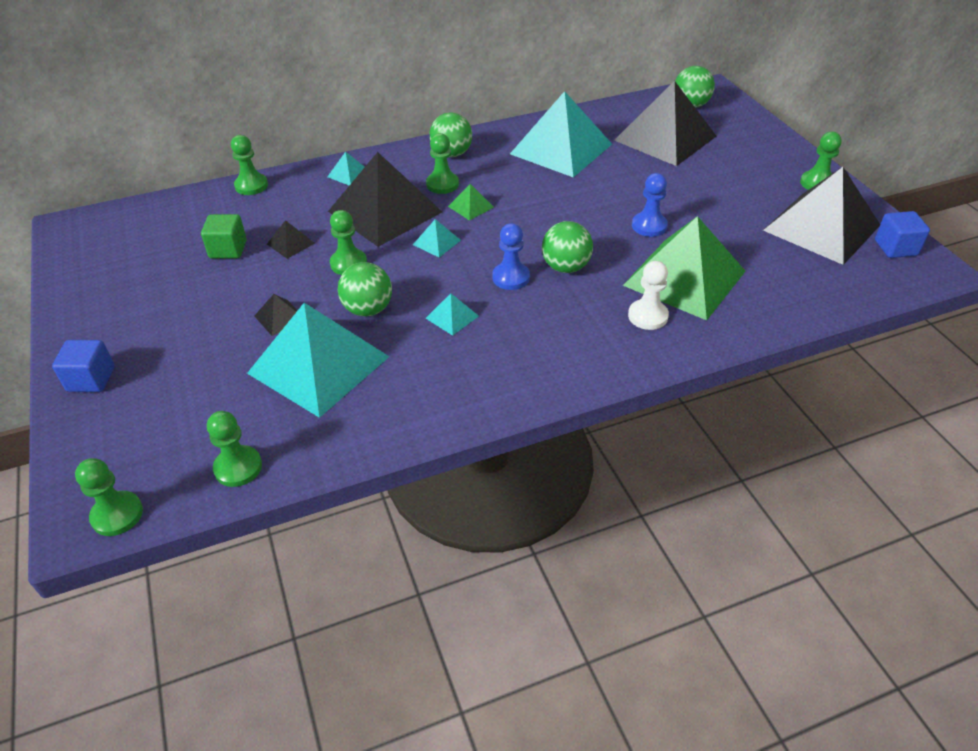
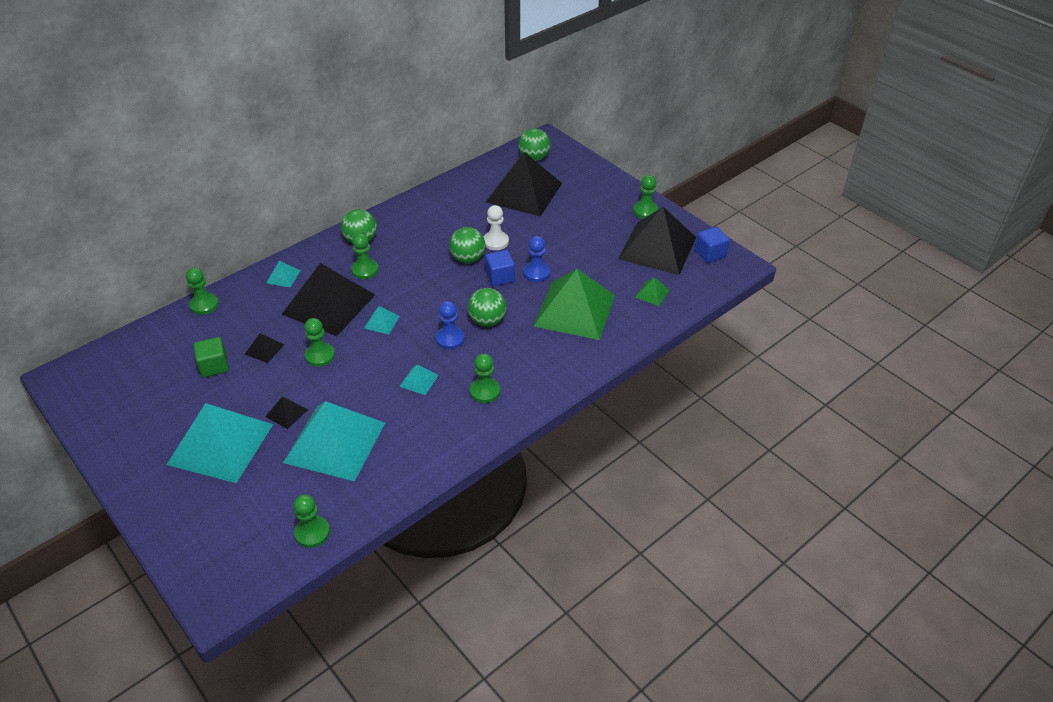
camera: 20 degrees left, 0 degrees up
blue cube [52,340,115,392] -> blue cube moved to [485,250,515,286]
green pawn [75,458,143,536] -> green pawn moved to [470,353,500,403]
green ball [338,262,392,316] -> green ball moved to [449,227,485,263]
green pyramid [448,184,494,221] -> green pyramid moved to [635,277,670,306]
turquoise pyramid [510,91,612,177] -> turquoise pyramid moved to [167,403,273,483]
white pawn [628,261,669,330] -> white pawn moved to [484,205,509,250]

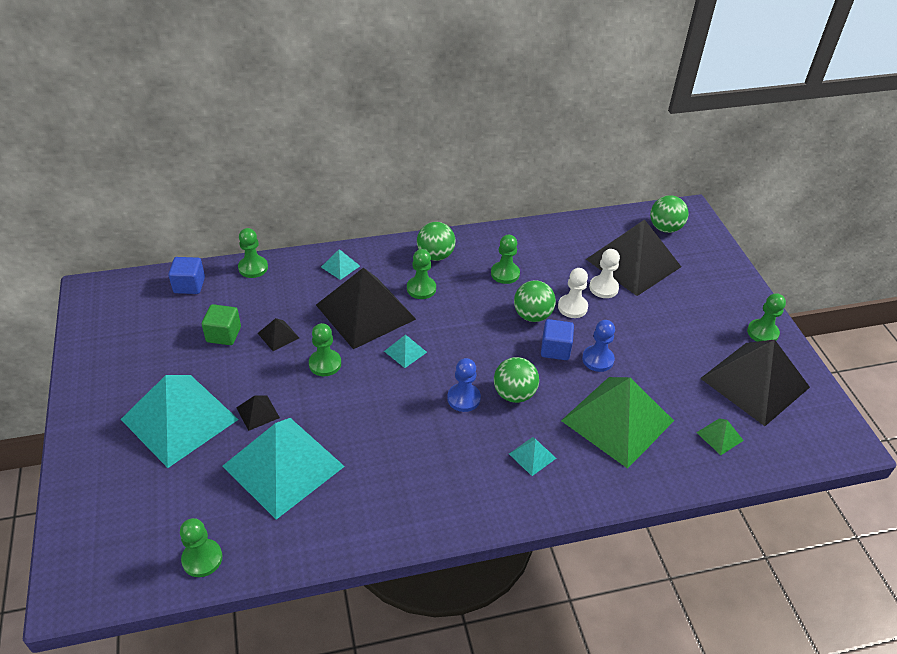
camera: 25 degrees right, 0 degrees up
turquoise pyramid [399,365,438,395] -> turquoise pyramid moved to [509,437,556,476]
green pawn [470,353,500,403] -> green pawn moved to [491,235,520,284]
blue cube [695,227,730,263] -> blue cube moved to [168,257,205,294]
none -> white pawn [589,249,620,298]

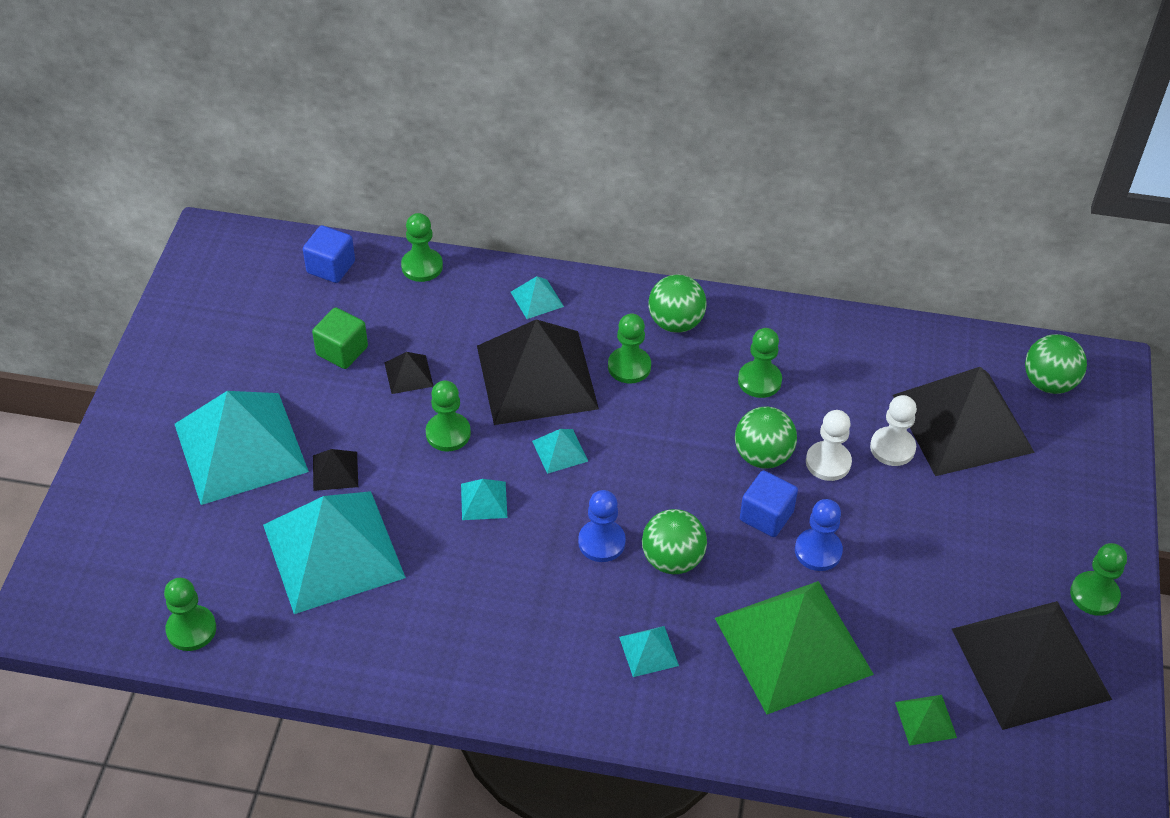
camera: 25 degrees right, 5 degrees up
none -> turquoise pyramid [461,479,507,520]

